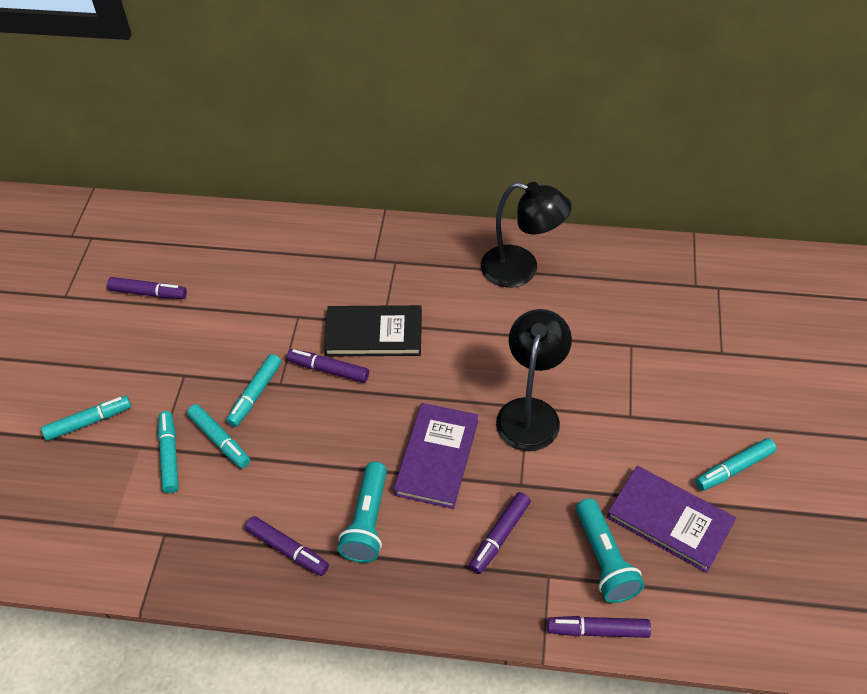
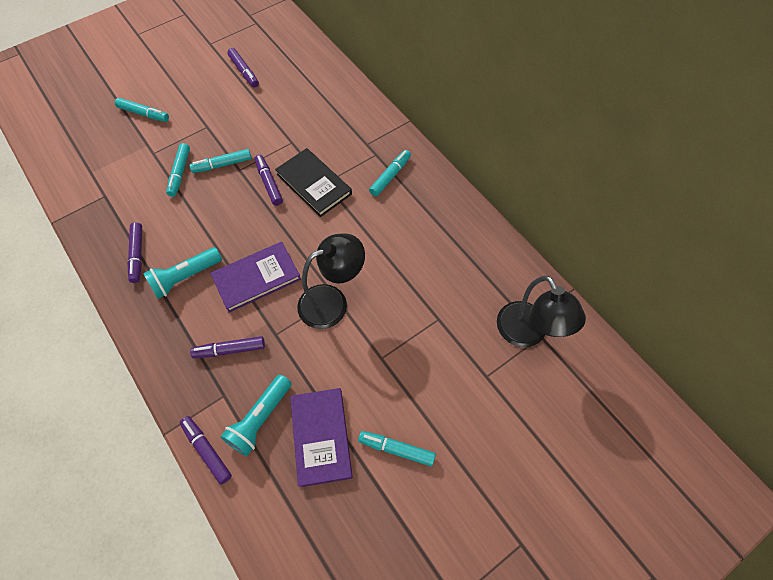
camera: 45 degrees right, 10 degrees up
turquoise marker [158,411,179,493] -> turquoise marker moved to [369,150,411,196]
black lamp [481,182,572,288] -> black lamp moved to [497,276,586,347]

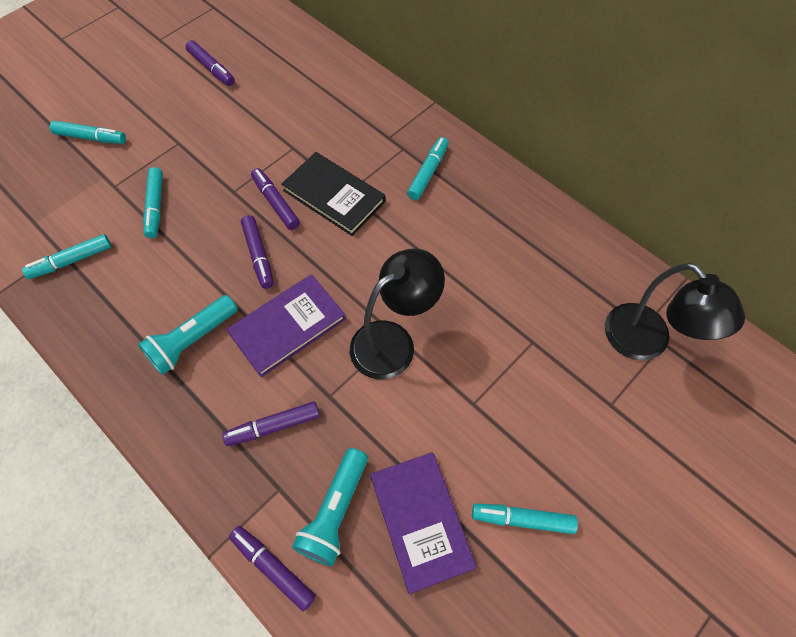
camera: 10 degrees left, 0 degrees up
purple marker [127,222,142,283] -> purple marker moved to [241,215,274,289]
turquoise marker [189,149,252,173] -> turquoise marker moved to [22,234,111,279]

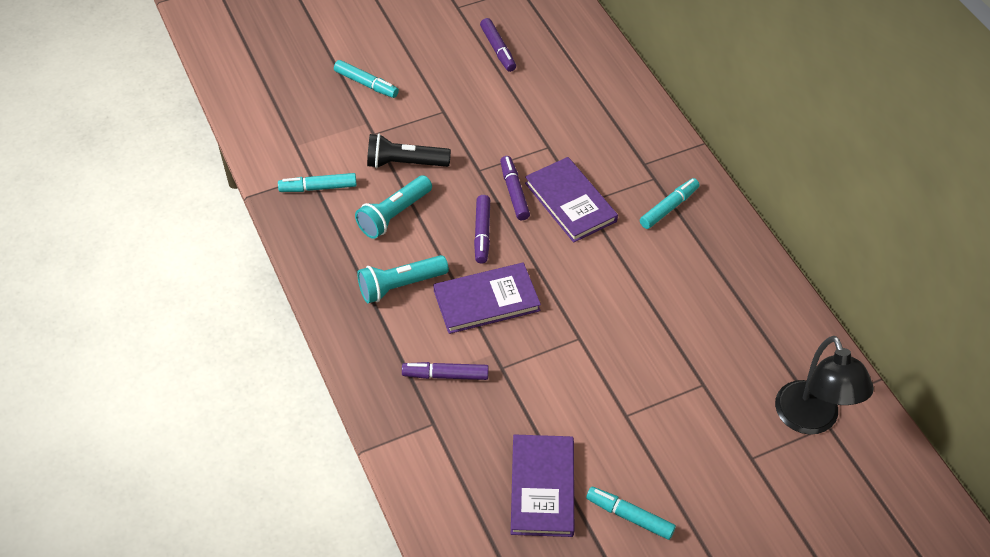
camera: 20 degrees right, 10 degrees down
turquoise marker [143,167,163,238] -> black flashlight [367,134,451,168]
purple marker [229,526,316,611] -> none
black book [281,152,385,236] -> purple book [525,157,618,243]
turquoise flashlight [292,448,368,566] -> turquoise flashlight moved to [355,175,432,239]
black lamp [350,248,445,379] -> none

